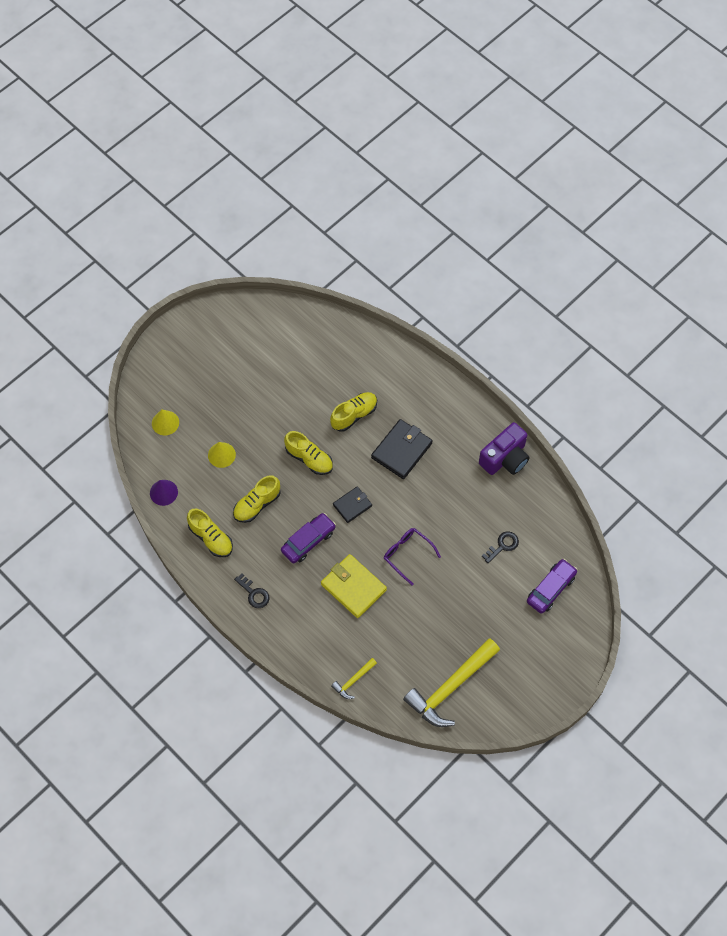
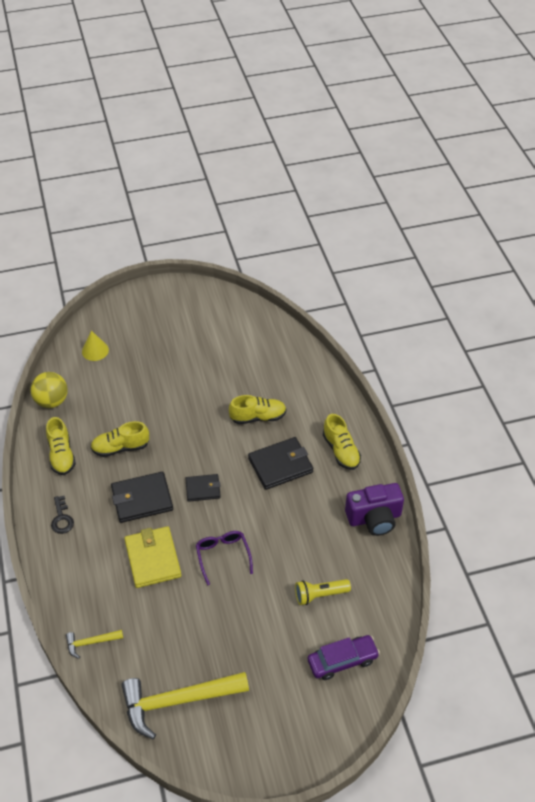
camera: 30 degrees right, 15 degrees down
purple cone [150,480,178,506] -> yellow ball [30,372,67,408]
yellow cone [208,442,236,468] -> none
purple car [281,513,336,564] -> black wallet [111,472,173,523]
yellow shoe [284,431,333,475] -> yellow shoe moved to [323,414,361,470]
black key [482,531,519,563] -> yellow flashlight [295,579,351,605]

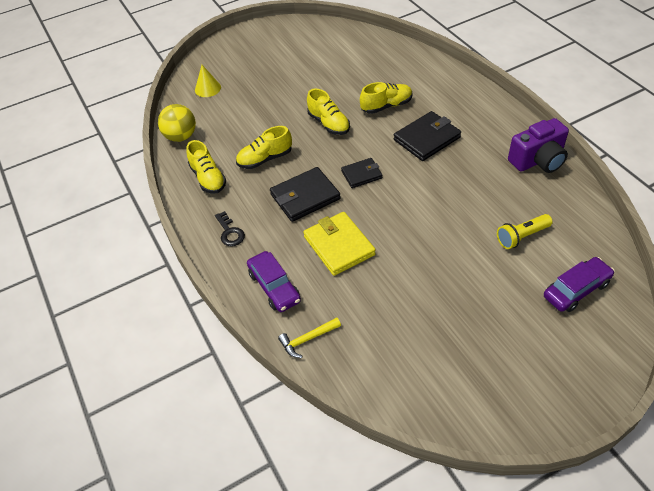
camera: 10 degrees left, 0 degrees up
yellow hammer [122,672,249,739] -> none
purple glasses [196,531,253,585] -> none
yellow shoe [323,414,361,470] -> yellow shoe moved to [307,89,350,135]
none -> purple car [247,251,301,312]

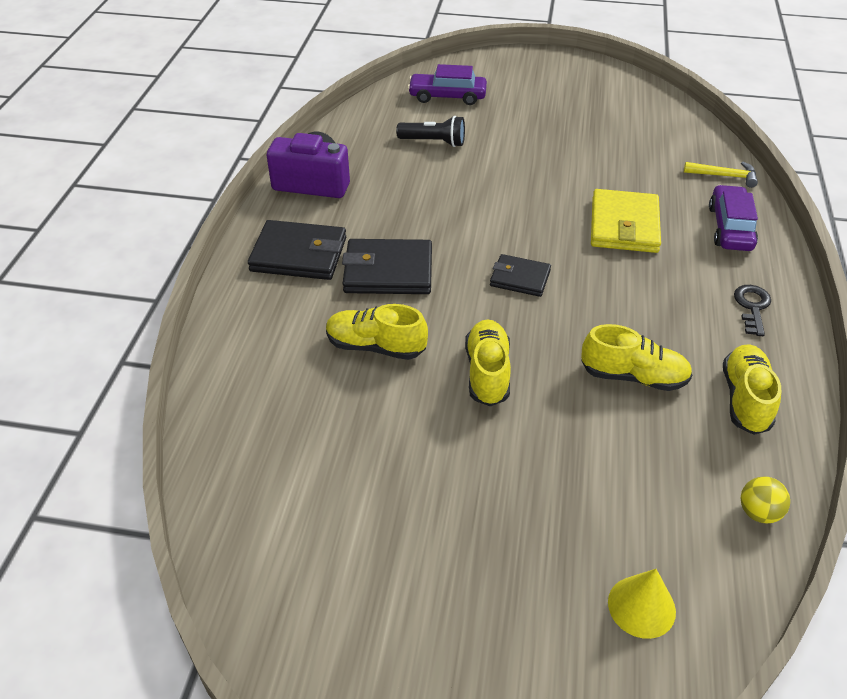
camera: 145 degrees left, 5 degrees down
yellow ball [158,104,196,142] -> yellow ball [740,476,790,523], size x0.58
black wallet [270,167,341,222] -> black wallet moved to [248,220,346,280]
yellow flashlight [497,214,553,249] -> black flashlight [396,116,465,147]

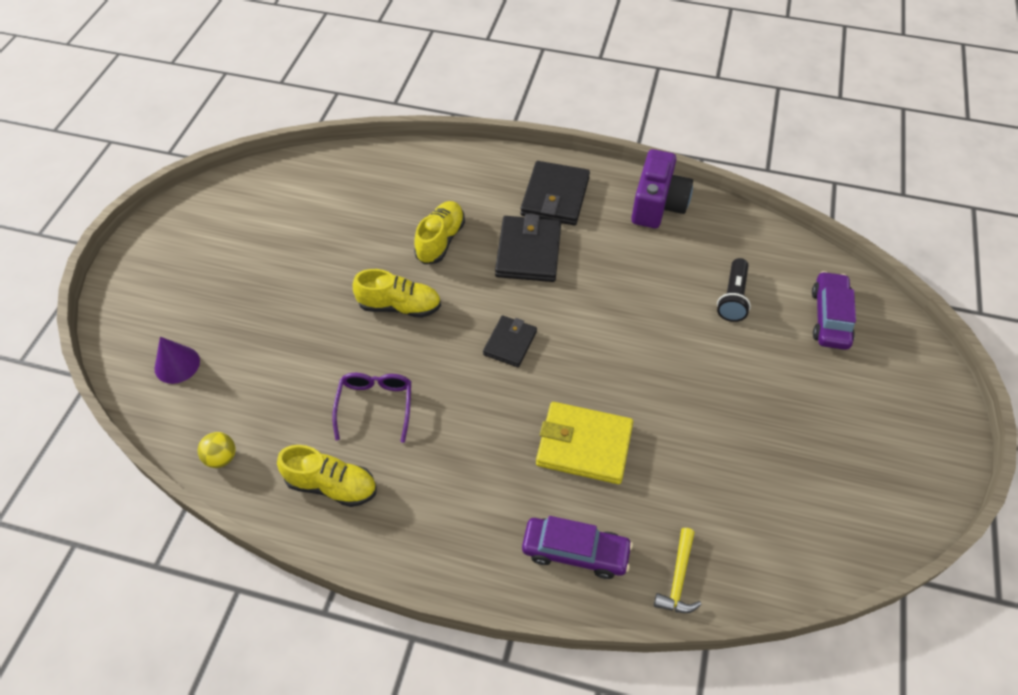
camera: 95 degrees right, 10 degrees up
yellow shoe [581,324,692,391] -> purple glasses [332,373,411,443]
yellow cone [608,569,676,639] -> purple cone [154,337,200,384]
black key [734,285,771,336] -> none

